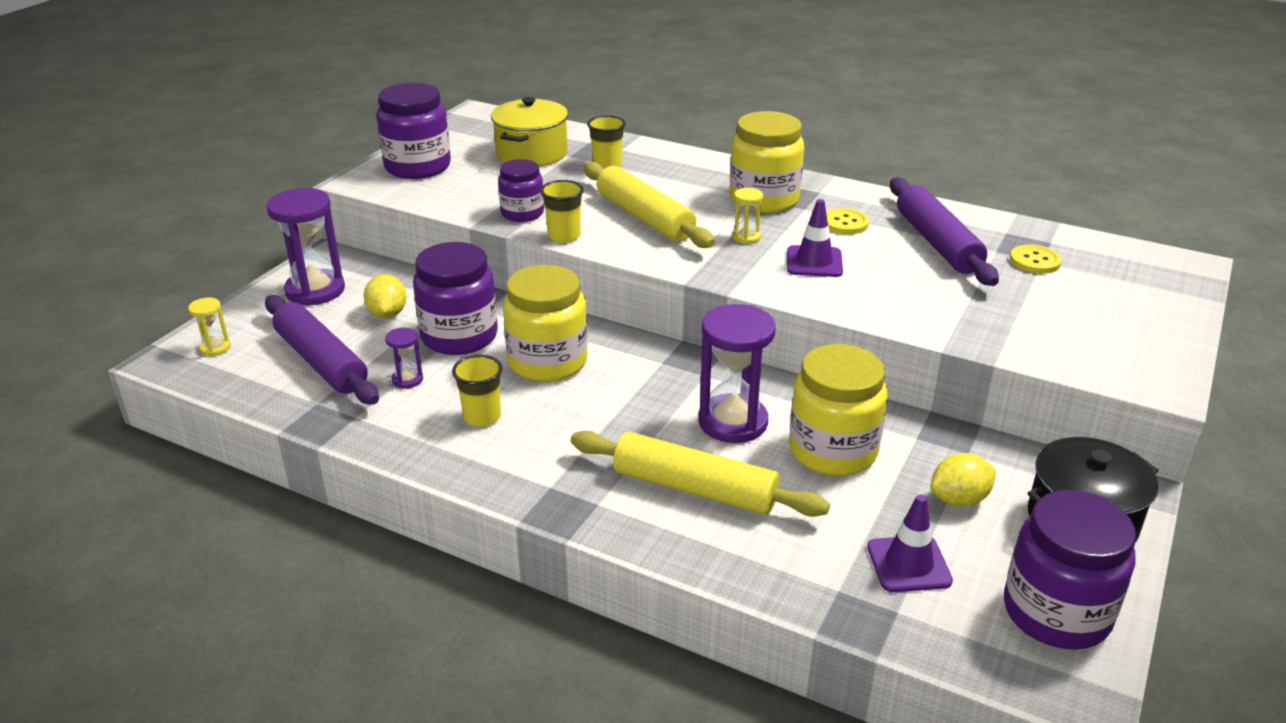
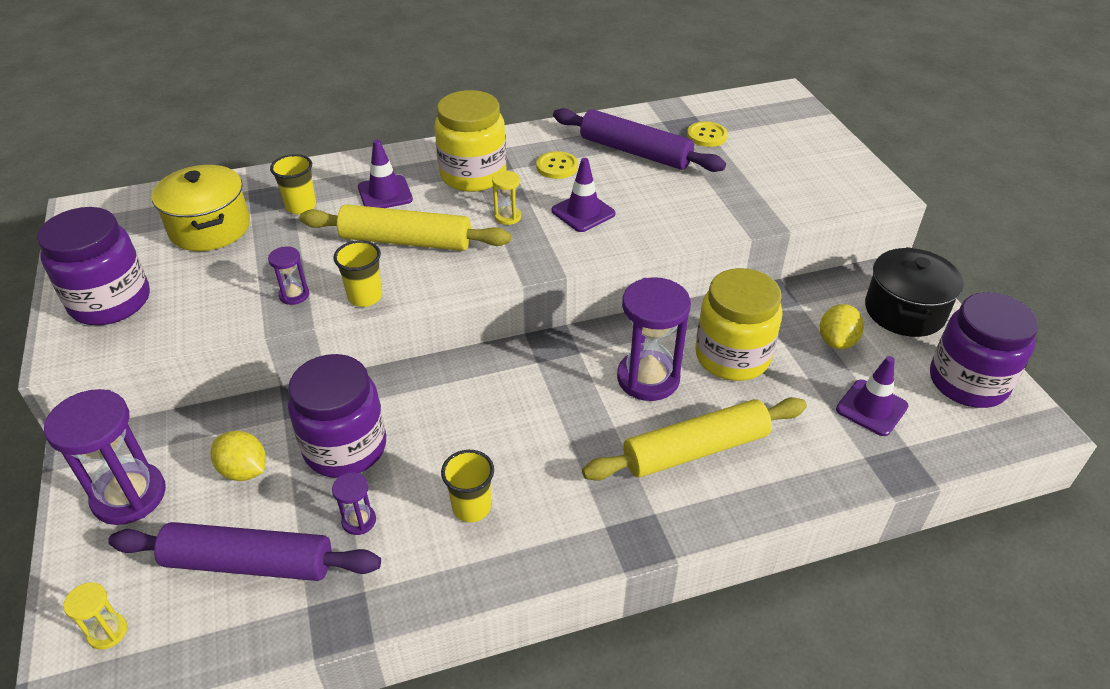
camera: 45 degrees left, 10 degrees up
purple jar [498,159,544,222] -> purple hourglass [268,246,309,305]
yellow jar [503,265,588,382] -> none
none -> purple traffic cone [358,140,413,208]

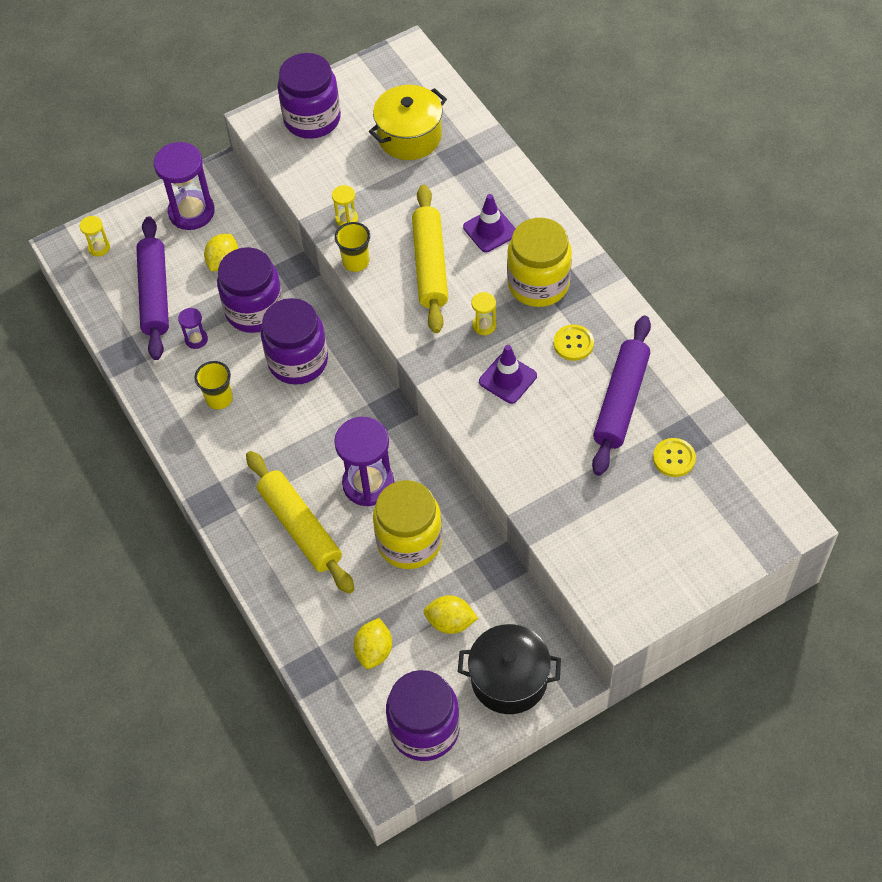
camera: 80 degrees right, 15 degrees up
purple hourglass [268,246,309,305] -> yellow hourglass [332,185,358,226]
yellow cup [270,154,316,214] -> none
purple traffic cone [836,356,909,436] -> yellow lemon [354,618,392,669]
none -> purple jar [261,298,328,385]

